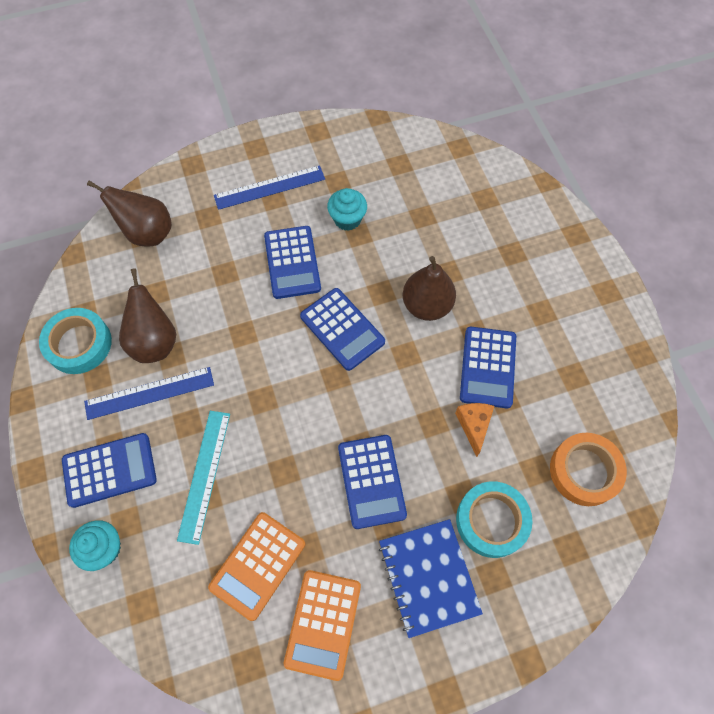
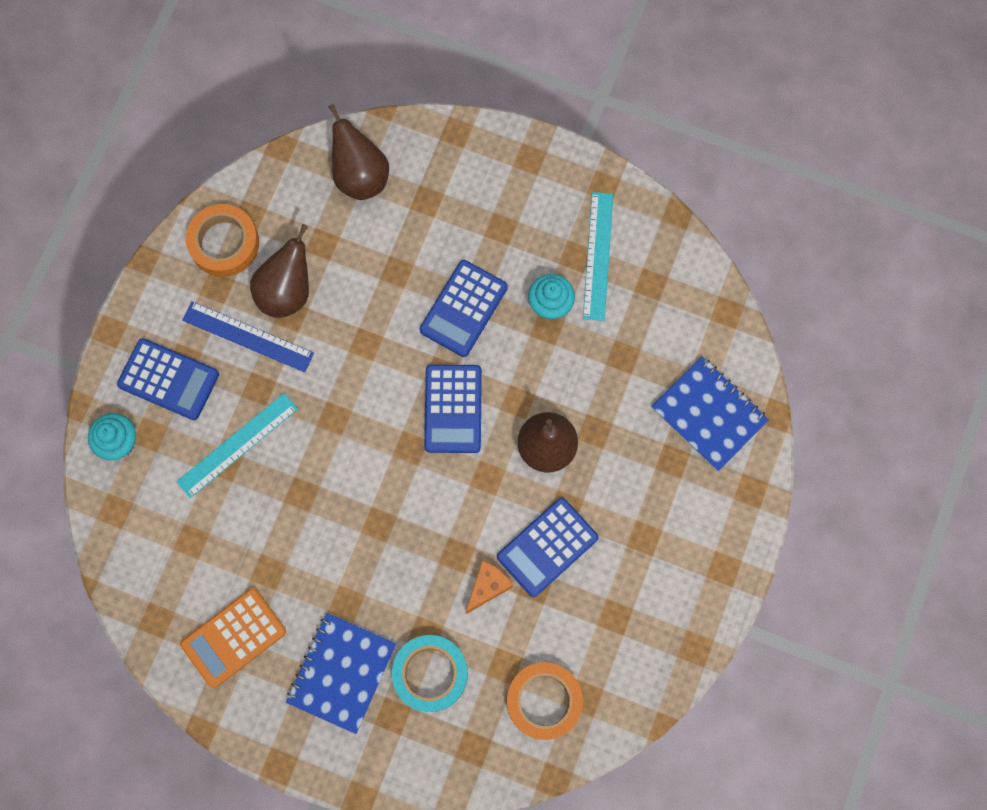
camera: 40 degrees right, 10 degrees up
turquoise tape [39,308,112,374] -> orange tape [186,204,259,277]
orange calculator [208,512,305,621] -> none
blue ruler [214,165,325,210] -> none
blue calculator [338,435,407,529] -> none
none -> turquoise ruler [583,192,613,321]
none -> blue notebook [651,356,769,471]

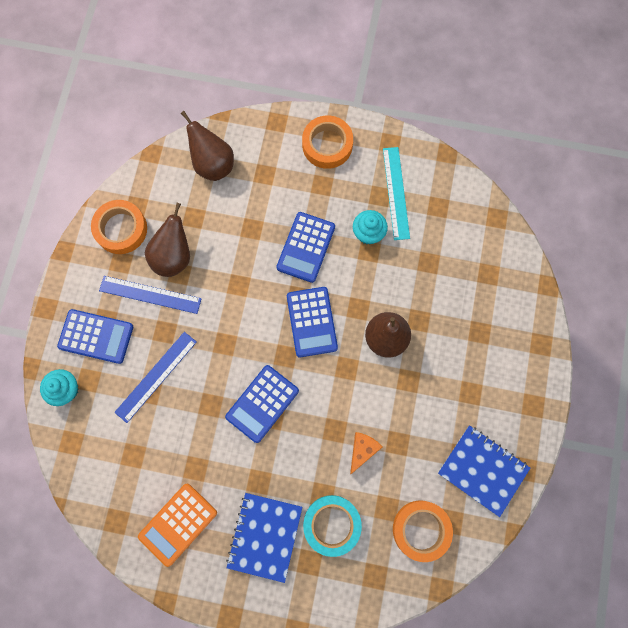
camera: 10 degrees left, 0 degrees up
turquoise ruler [176,393,298,498] -> blue ruler [114,332,197,423]
blue calculator [497,498,599,597] -> blue calculator moved to [225,365,299,443]
blue notebook [651,356,769,471] -> blue notebook moved to [438,425,530,517]
none -> orange tape [302,115,353,169]

